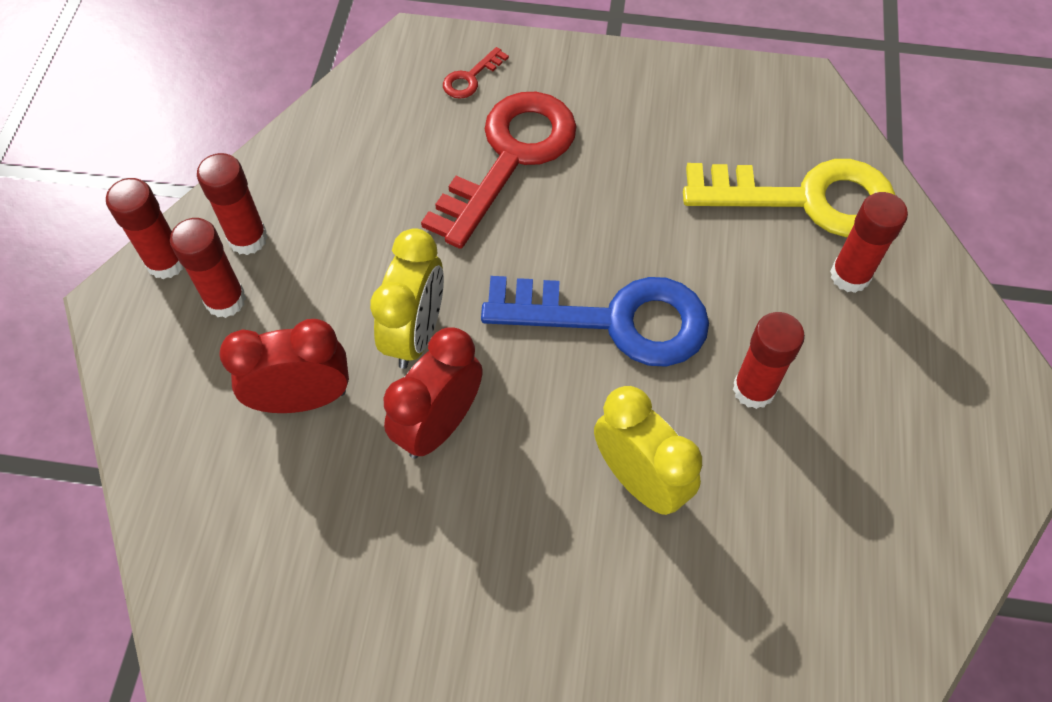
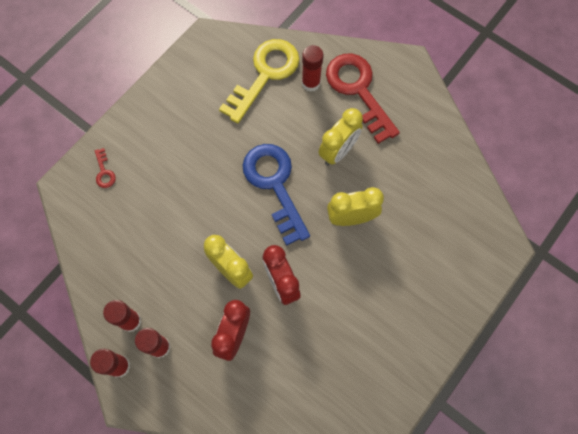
camera: 60 degrees left, 10 degrees up
red key [421,92,576,249] -> red key moved to [326,53,400,144]
blue key [481,276,709,367] -> blue key turned 60 degrees counterclockwise [243,144,310,246]
red glue stick [733,312,805,409] -> yellow clock [318,108,363,165]

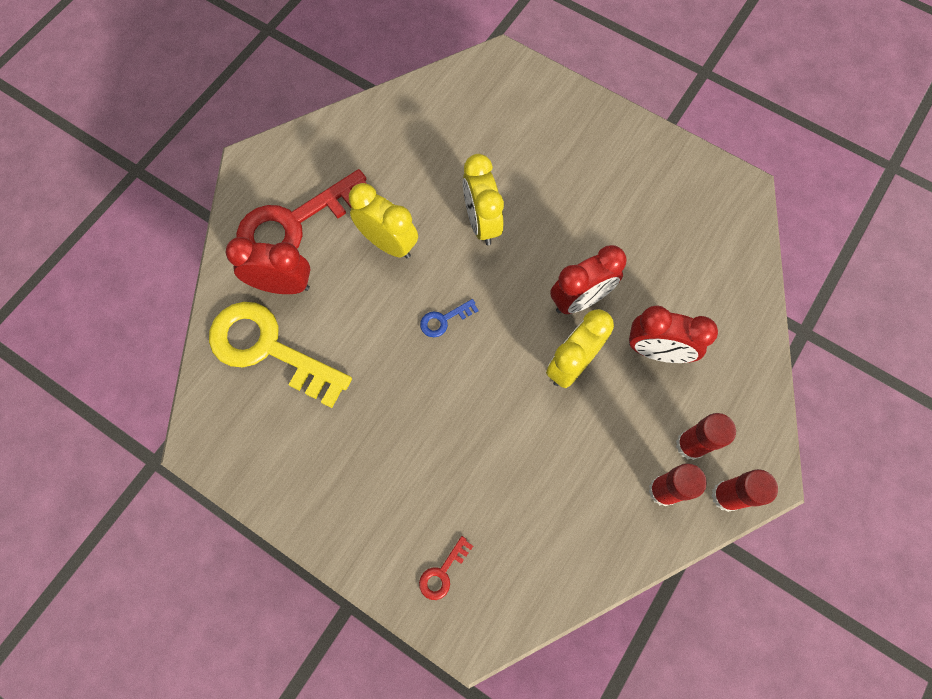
camera: 95 degrees left, 0 degrees up
red key [95,148,116,188] -> red key turned 150 degrees clockwise [419,536,473,600]
blue key [243,144,310,246] -> blue key [420,299,479,337], size x0.40
red glue stick [302,45,323,92] -> red clock [225,237,311,294]

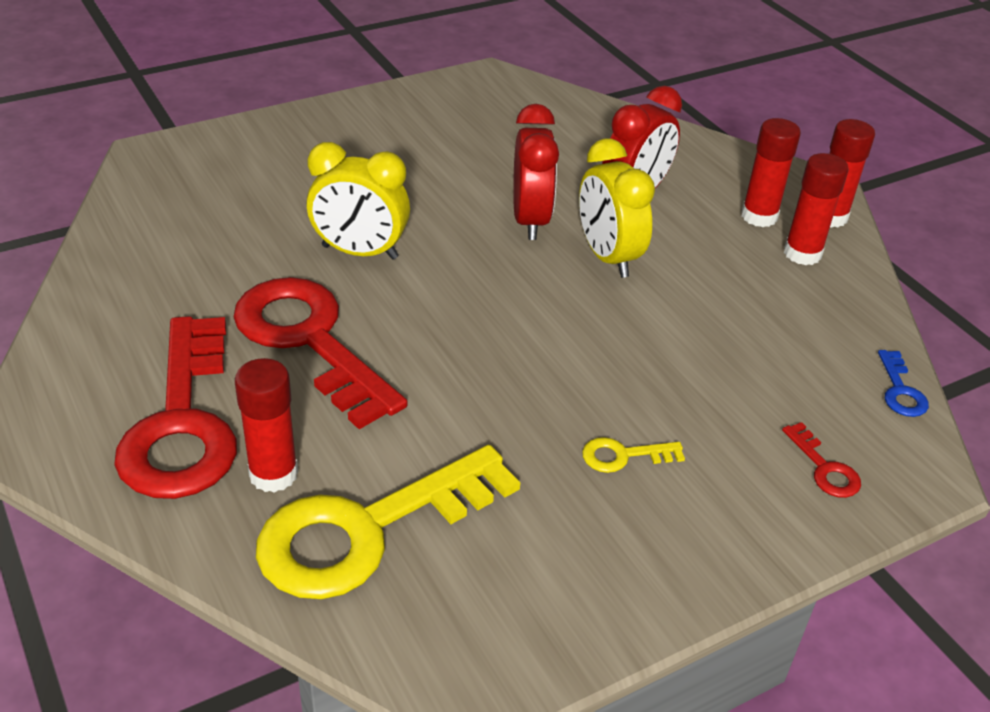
camera: 65 degrees left, 30 degrees down
red clock [225,237,311,294] -> red glue stick [235,358,298,493]
yellow clock [349,183,418,258] -> red key [233,277,408,429]
blue key [420,299,479,337] -> blue key moved to [878,350,929,417]
none -> yellow key [582,437,685,473]

